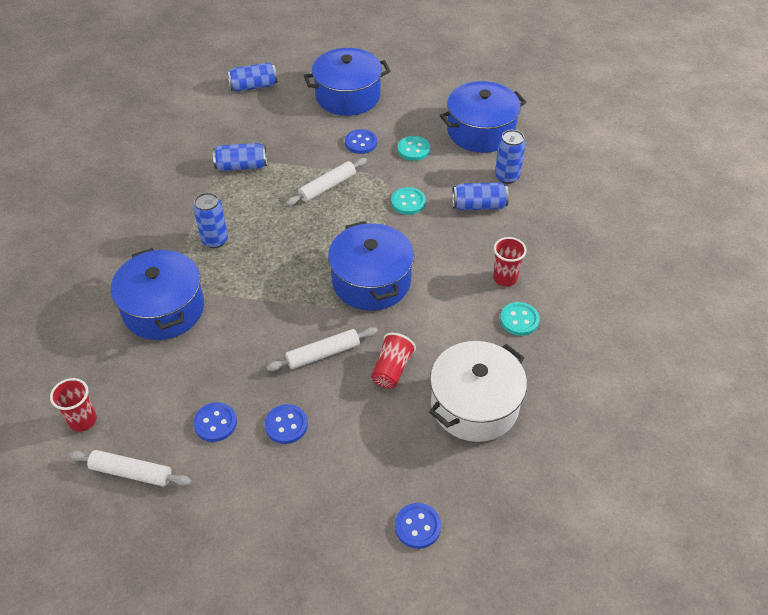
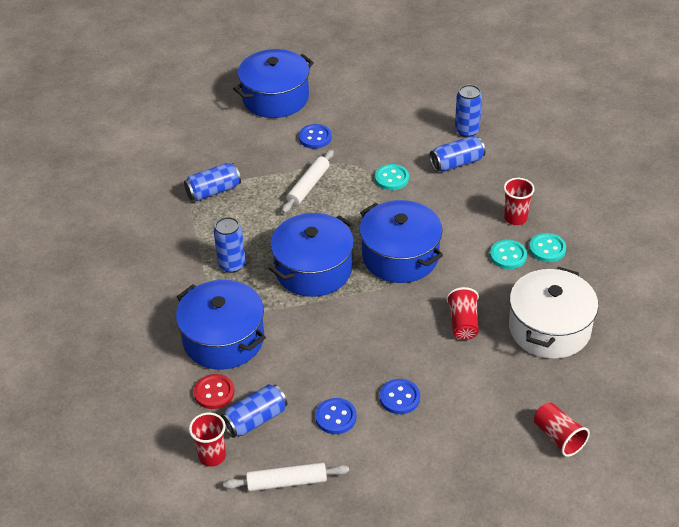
camera: 20 degrees left, 5 degrees down
blue can [227,63,277,92] -> blue can moved to [221,384,287,438]
white rolling pin [266,327,378,371] -> none
blue button [395,503,441,549] -> red cup [534,403,590,457]
turquoise button [398,136,430,161] -> turquoise button moved to [490,240,527,269]
blue pot [440,81,526,153] -> blue pot moved to [269,213,354,297]
none -> red button [194,374,234,409]

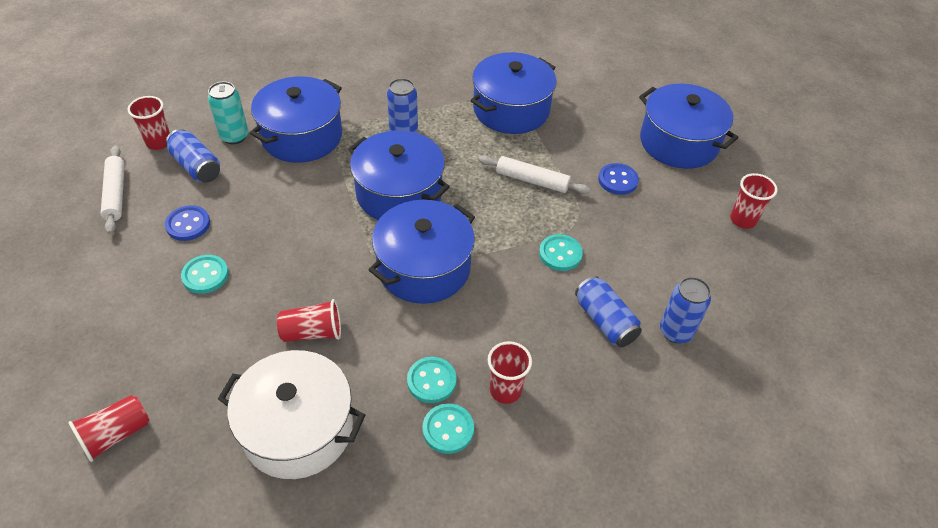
camera: 80 degrees right, 5 degrees up
blue can [184,163,241,201] -> blue pot [470,52,556,134]
red button [194,374,234,409] -> turquoise can [208,82,248,144]
blue button [380,379,420,414] -> turquoise button [181,255,229,294]
none -> red cup [730,173,778,229]

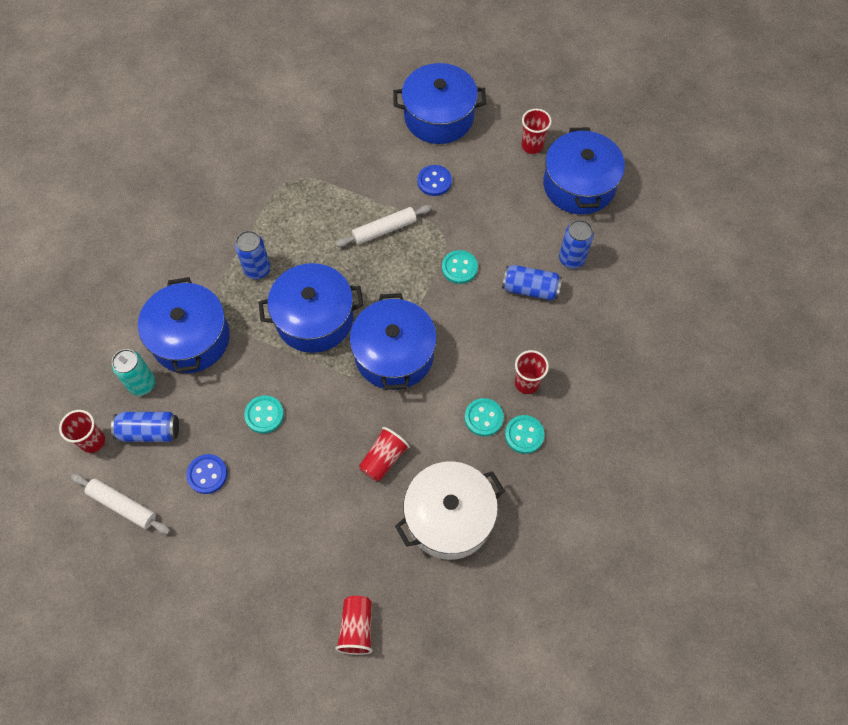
camera: 45 degrees left, 15 degrees up
turquoise button [181,255,229,294] -> turquoise button moved to [244,395,284,433]
blue pot [470,52,556,134] -> blue pot moved to [543,127,625,215]

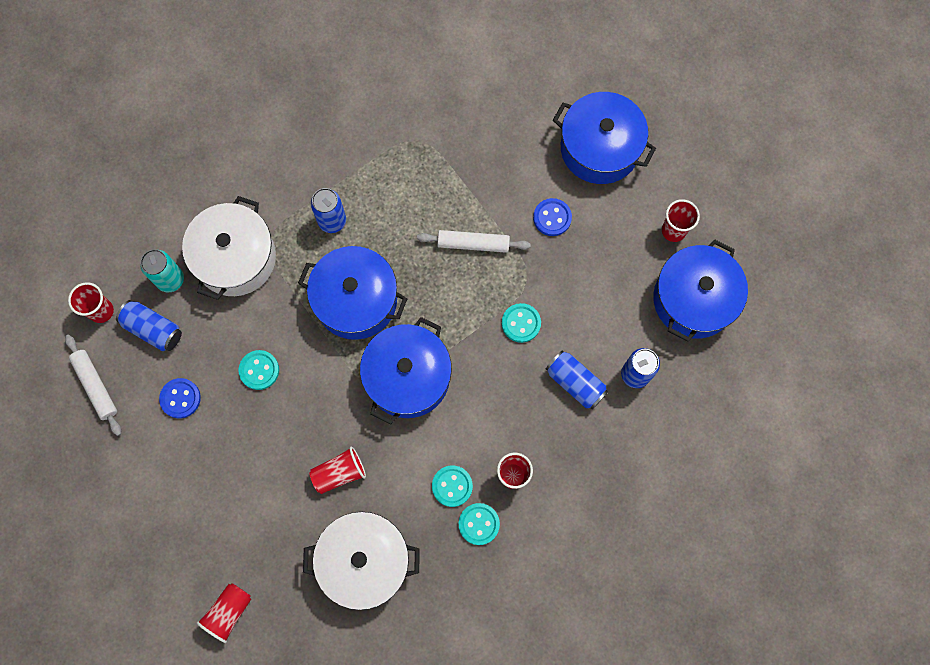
camera: 30 degrees right, 10 degrees up
blue pot [138,277,230,373] -> white pot [182,196,276,300]

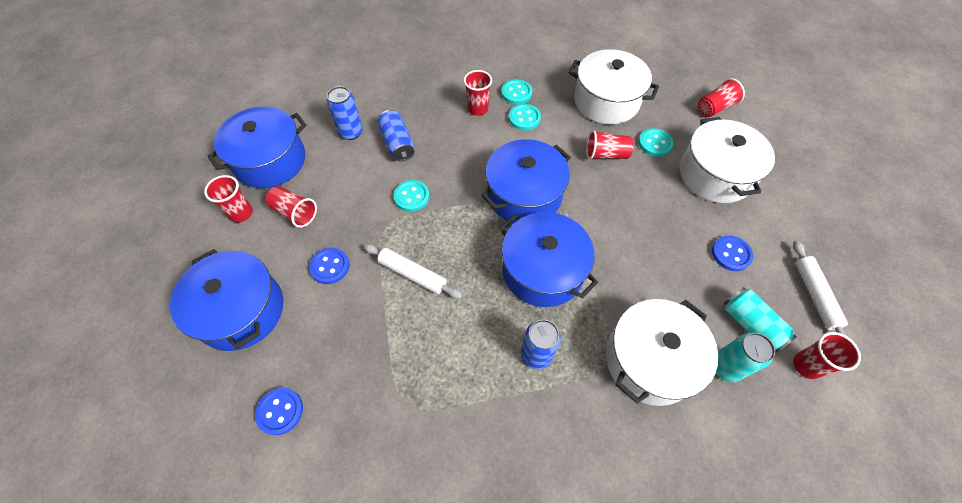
camera: 155 degrees left, 15 degrees down
blue can [116,300,182,351] -> turquoise can [724,287,797,353]
turquoise button [239,350,279,390] -> turquoise button moved to [638,128,673,157]
none -> blue button [255,388,303,435]
none -> red cup [265,186,317,228]
none -> white pot [680,117,775,203]

